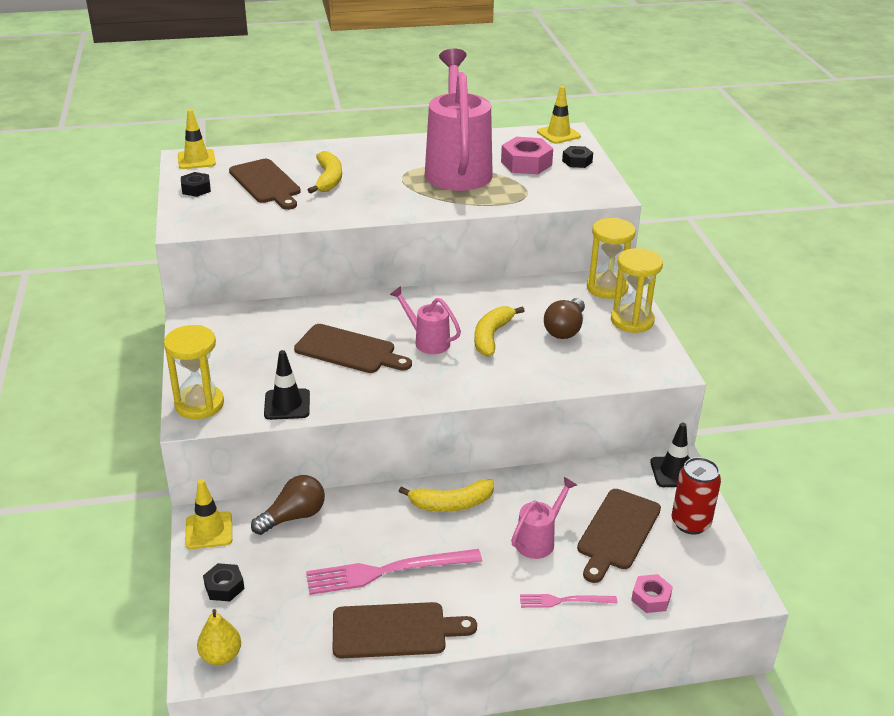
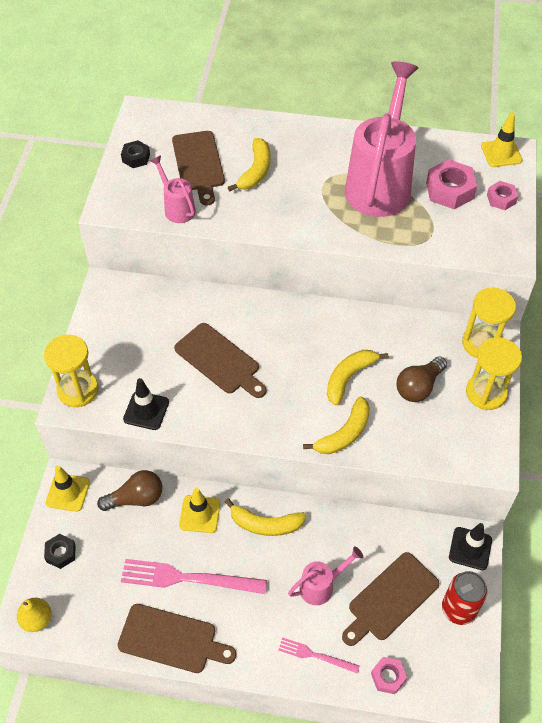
camera: 20 degrees right, 20 degrees up
yellow traffic cone [178,109,216,169] -> yellow traffic cone moved to [179,488,220,533]
pink watering can [390,286,461,354] -> pink watering can moved to [150,155,196,223]
black nut [562,146,593,168] -> pink nut [487,181,518,210]
none -> yellow banana [303,396,370,454]

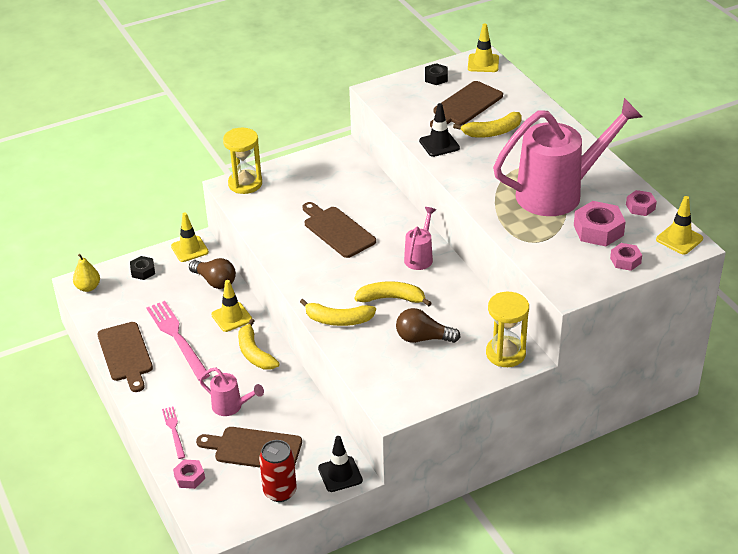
camera: 55 degrees right, 15 degrees down
black traffic cone [123,378,169,430] -> black traffic cone moved to [419,103,460,157]
pink watering can [150,155,196,223] -> pink watering can moved to [404,207,436,270]
brown cutting board [174,323,267,398] -> brown cutting board turned 135 degrees clockwise [303,202,376,258]
yellow hourglass [466,337,522,410] -> none
none -> yellow traffic cone [468,24,499,72]
none -> pink nut [626,190,657,216]

